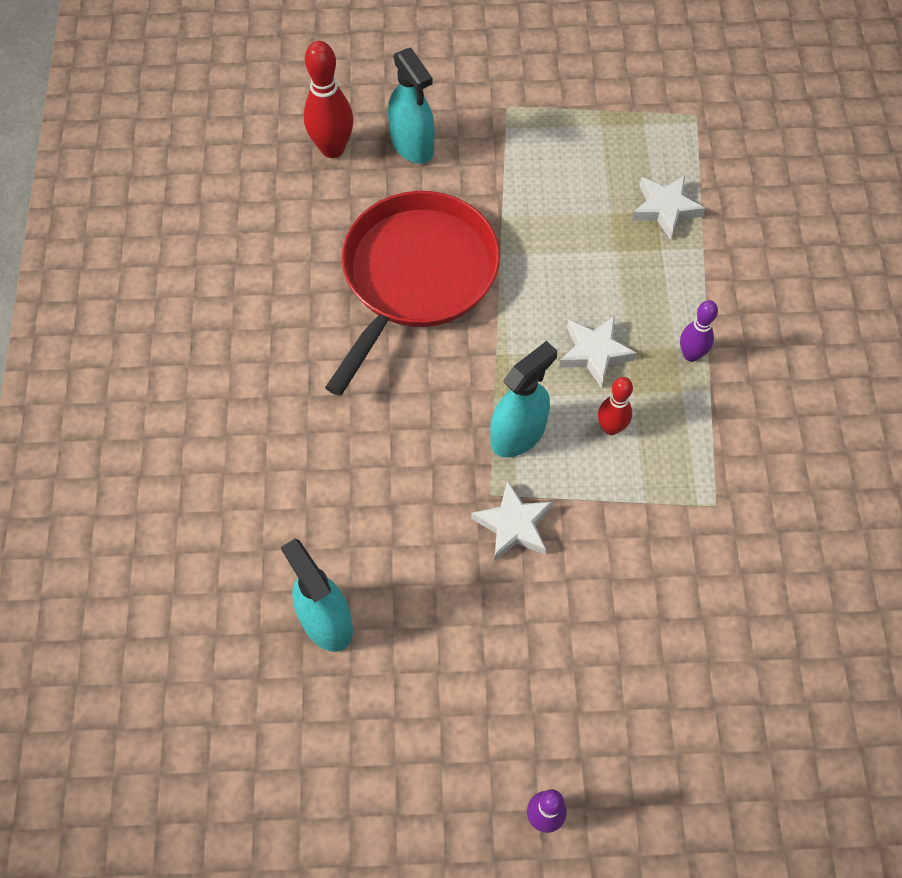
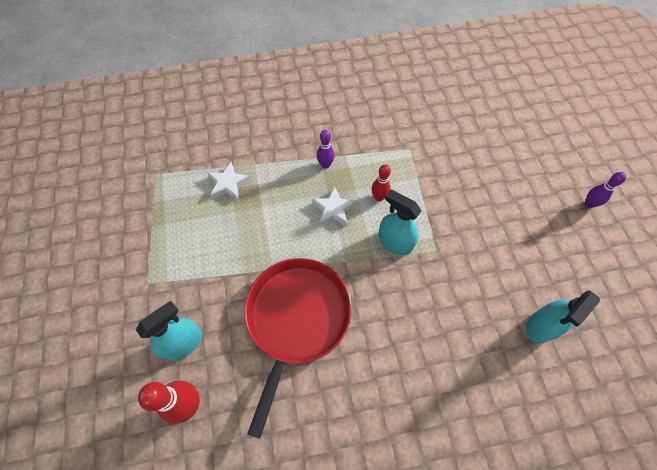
camera: 100 degrees left, 0 degrees up
red pan [325,191,500,396] -> red pan turned 90 degrees clockwise [244,258,352,439]
white star [471,480,553,562] -> none

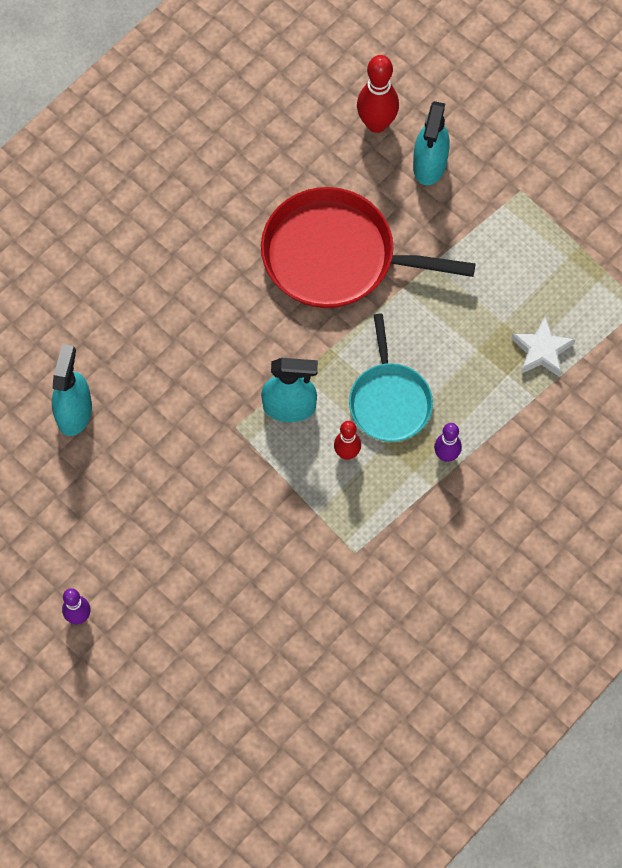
camera: 145 degrees right, 5 degrees up
red pan [244,258,352,439] -> red pan turned 120 degrees clockwise [261,187,476,308]
white star [312,186,356,227] -> turquoise pan [349,314,433,442]

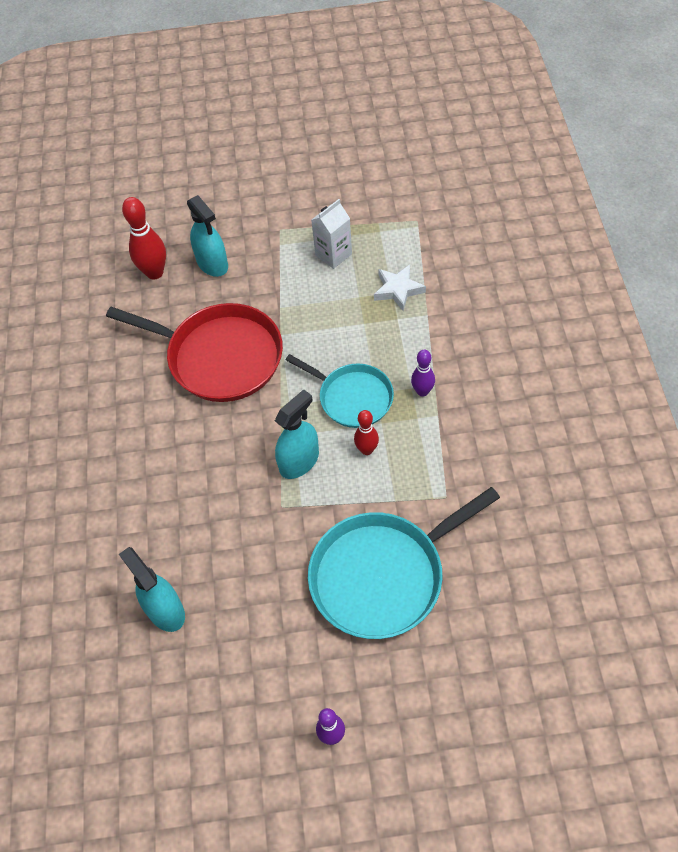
camera: 45 degrees left, 10 degrees down
red pan [261,187,476,308] -> red pan turned 120 degrees counterclockwise [106,303,283,402]
none -> turquoise pan [308,487,500,639]
none -> white carton [311,199,352,269]

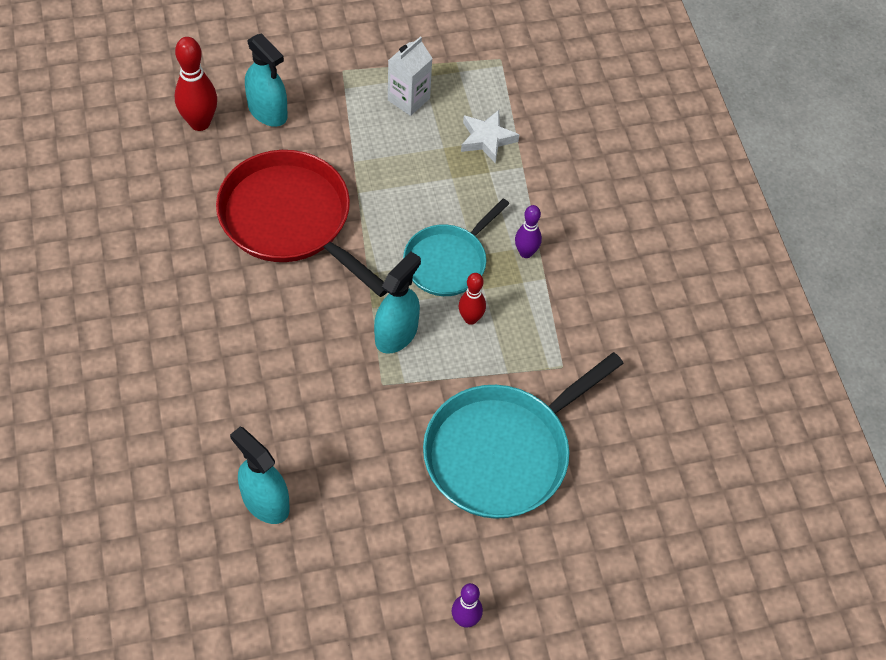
camera: 15 degrees left, 0 degrees up
red pan [106,303,283,402] -> red pan turned 150 degrees counterclockwise [216,150,387,297]
turquoise pan [285,354,394,428] -> turquoise pan turned 105 degrees clockwise [403,198,509,296]

